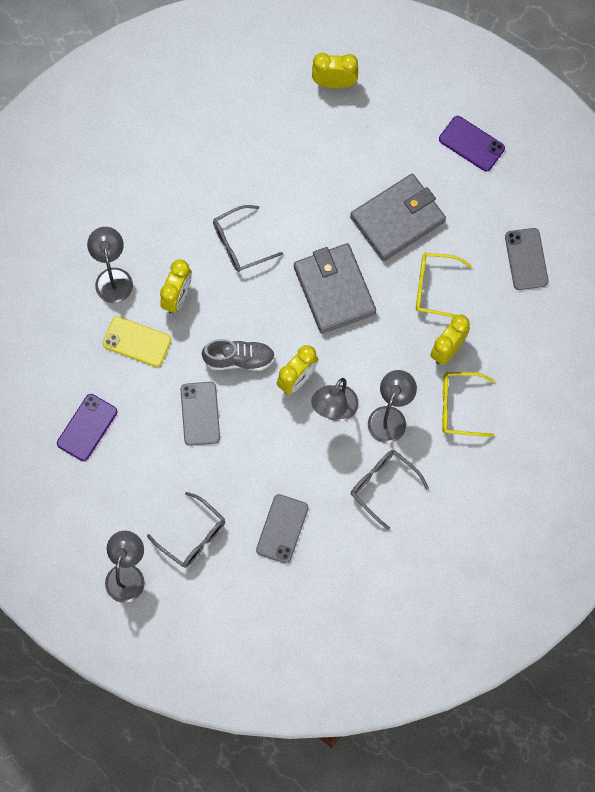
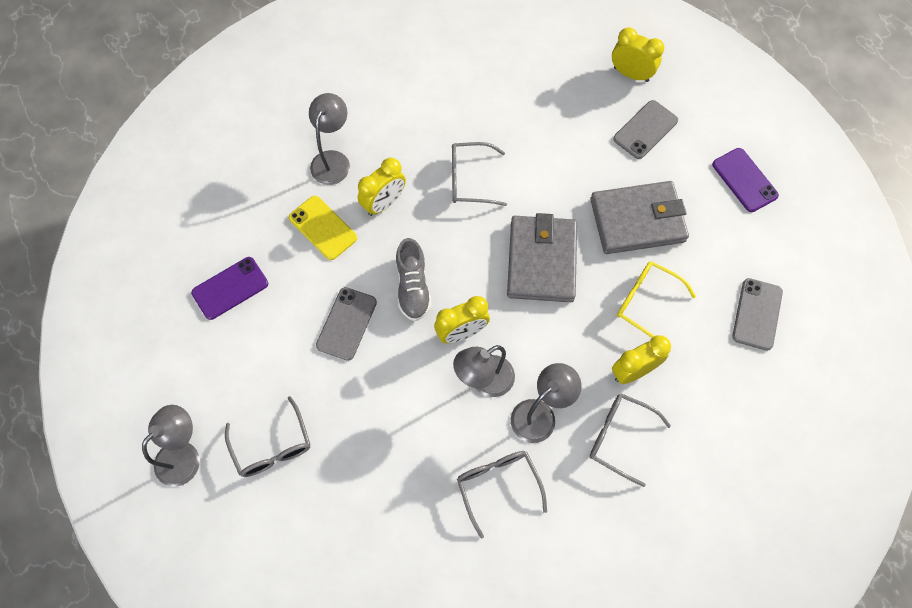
camera: 25 degrees right, 5 degrees down
grey shoe [202,339,275,371] -> grey shoe turned 60 degrees clockwise [396,238,431,321]
grey phone [256,494,308,563] -> grey phone moved to [613,100,678,159]
yellow glasses [442,372,495,437] -> grey glasses [590,393,671,487]

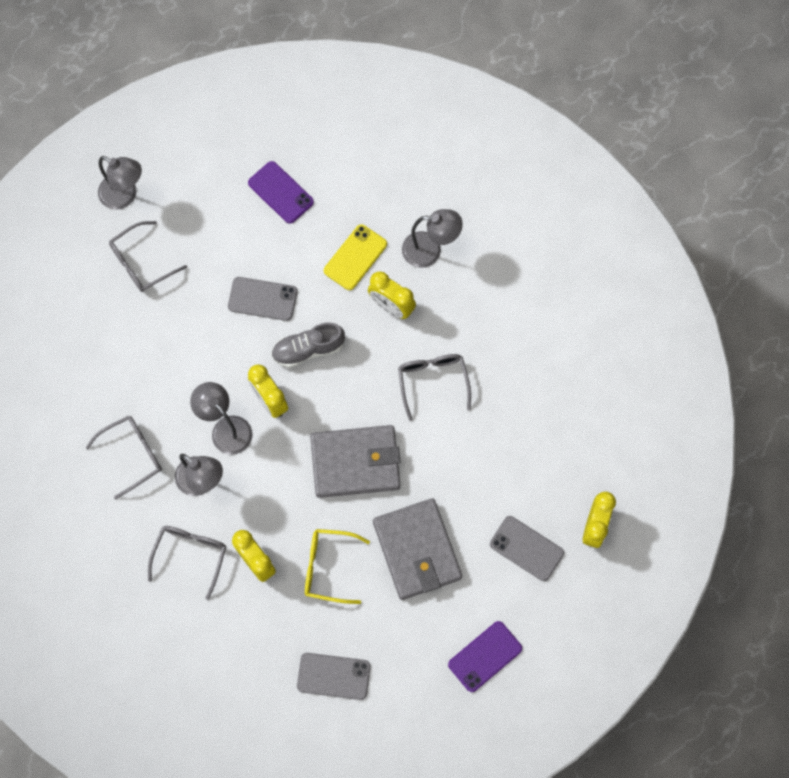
camera: 80 degrees right, 5 degrees up
yellow glasses [617,261,696,338] -> yellow glasses turned 105 degrees counterclockwise [305,529,370,604]

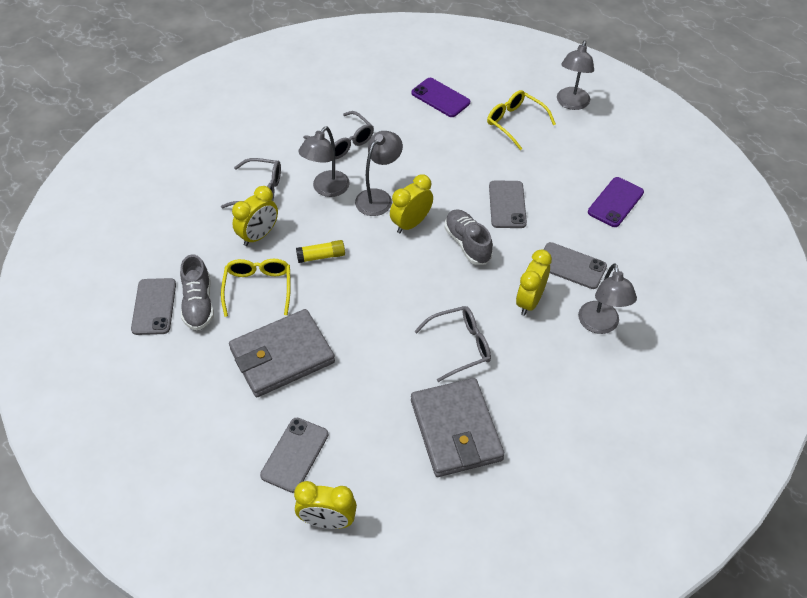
camera: 80 degrees right, 20 degrees down
grey glasses [109,221,187,292] -> yellow glasses [487,90,556,150]
grey wallet [310,425,401,498] -> grey wallet moved to [411,378,505,477]
yellow phone [324,224,387,290] -> grey phone [543,242,607,289]
purple phone [448,621,522,692] -> purple phone moved to [411,78,470,117]
none -> grey shoe [180,254,214,330]
none -> yellow glue stick [296,240,345,263]

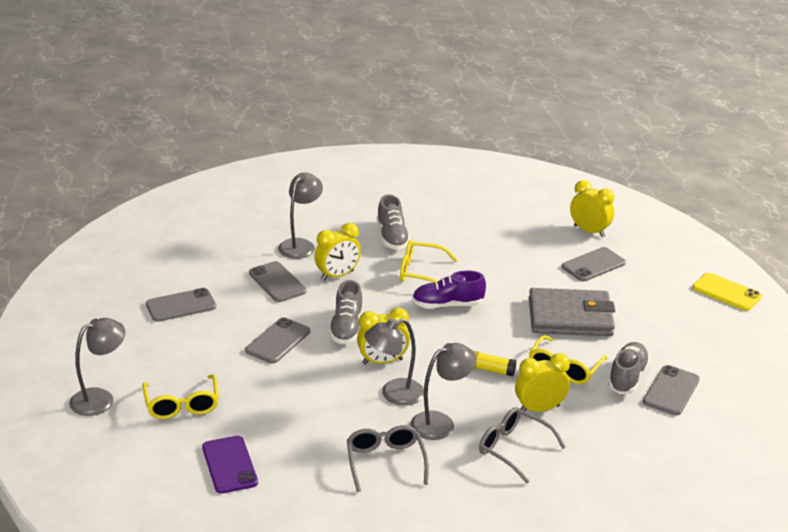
camera: 150 degrees left, 20 degrees down
grey wallet [411,378,505,477] -> none
grey glasses [414,306,491,382] -> yellow glasses [400,240,458,283]
purple phone [588,177,644,227] -> grey phone [146,288,216,322]
none -> grey shoe [377,194,410,250]
none -> purple shoe [412,270,486,309]
none -> yellow phone [692,273,762,311]

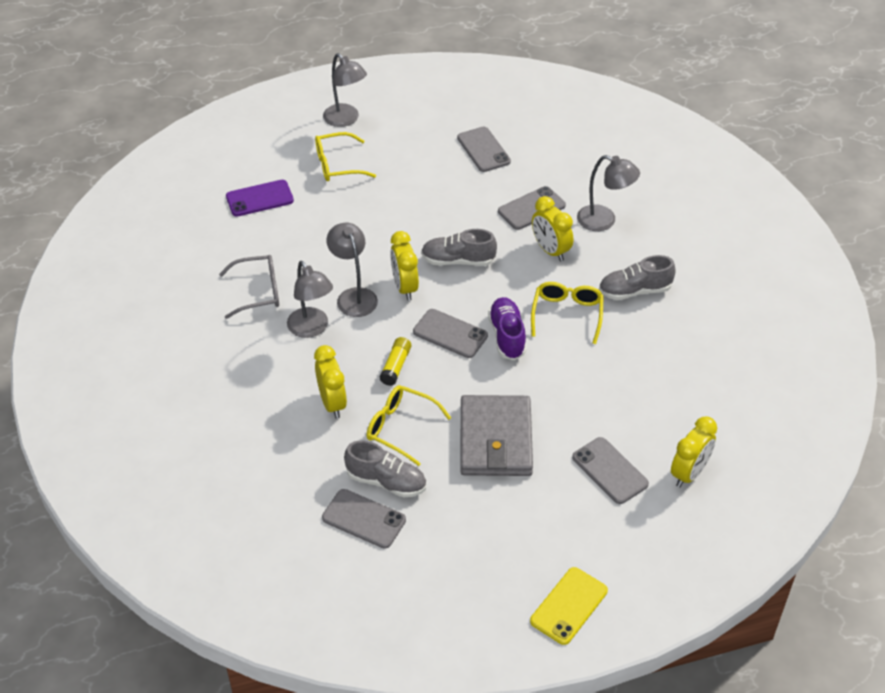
camera: 90 degrees right, 15 degrees up
grey phone [245,317,310,364] -> grey phone moved to [413,309,488,358]
grey glasses [479,407,566,484] -> none

